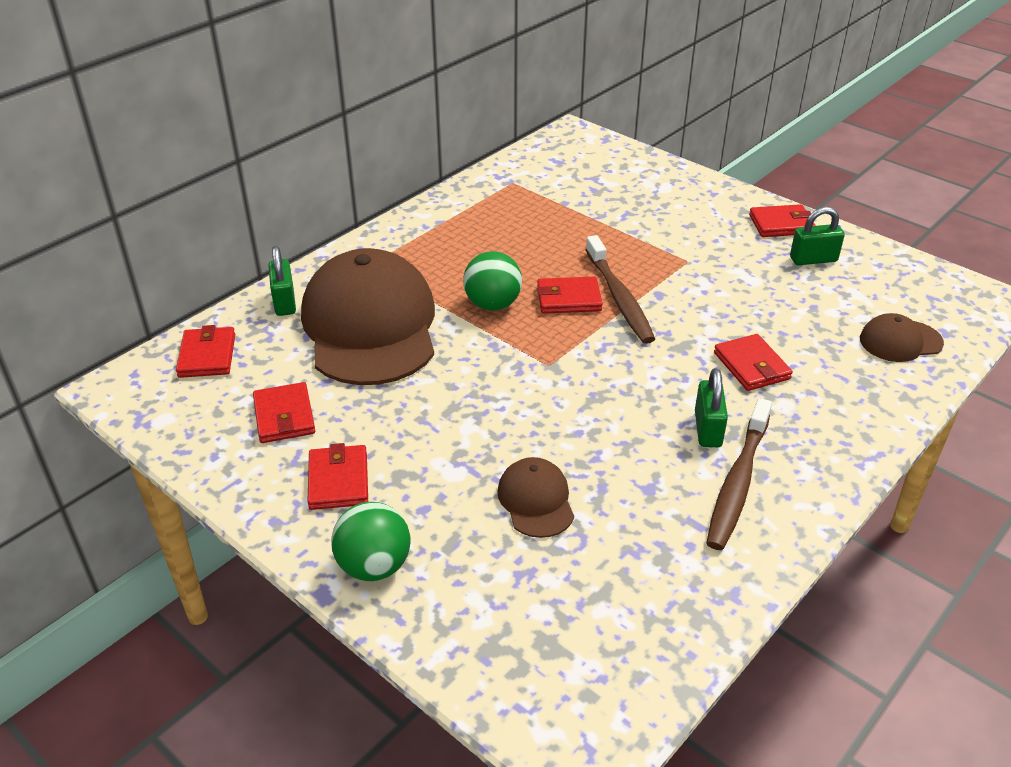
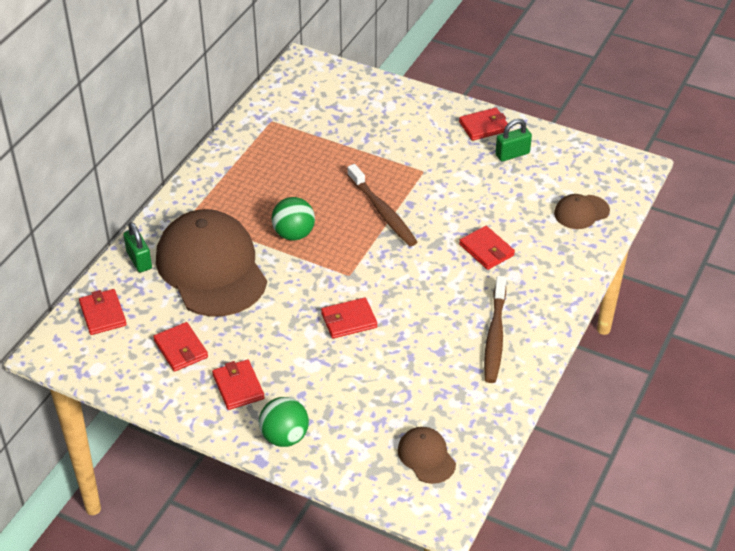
camera: 15 degrees left, 5 degrees up
brown cap [497,457,574,538] -> brown cap moved to [398,427,456,484]
red wallet [537,277,603,313] -> red wallet moved to [321,297,377,339]
green padlock [695,368,728,447] -> none

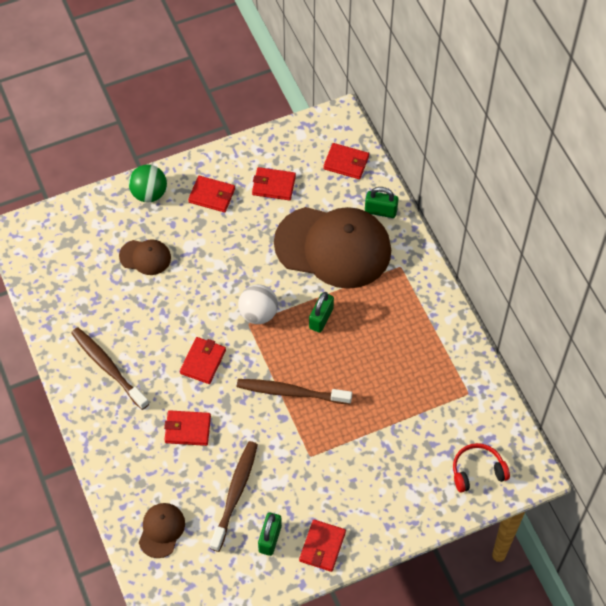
camera: 130 degrees right, 15 degrees up
green ball [271,197,315,241] -> green padlock [309,292,334,333]
red wallet [321,297,377,339] -> red wallet moved to [180,337,226,384]
brown cap [398,427,456,484] -> brown cap moved to [119,239,171,275]
none -> brown toothbrush [210,441,258,552]
none -> white ball [238,285,278,324]
none -> red headphones [453,443,510,493]

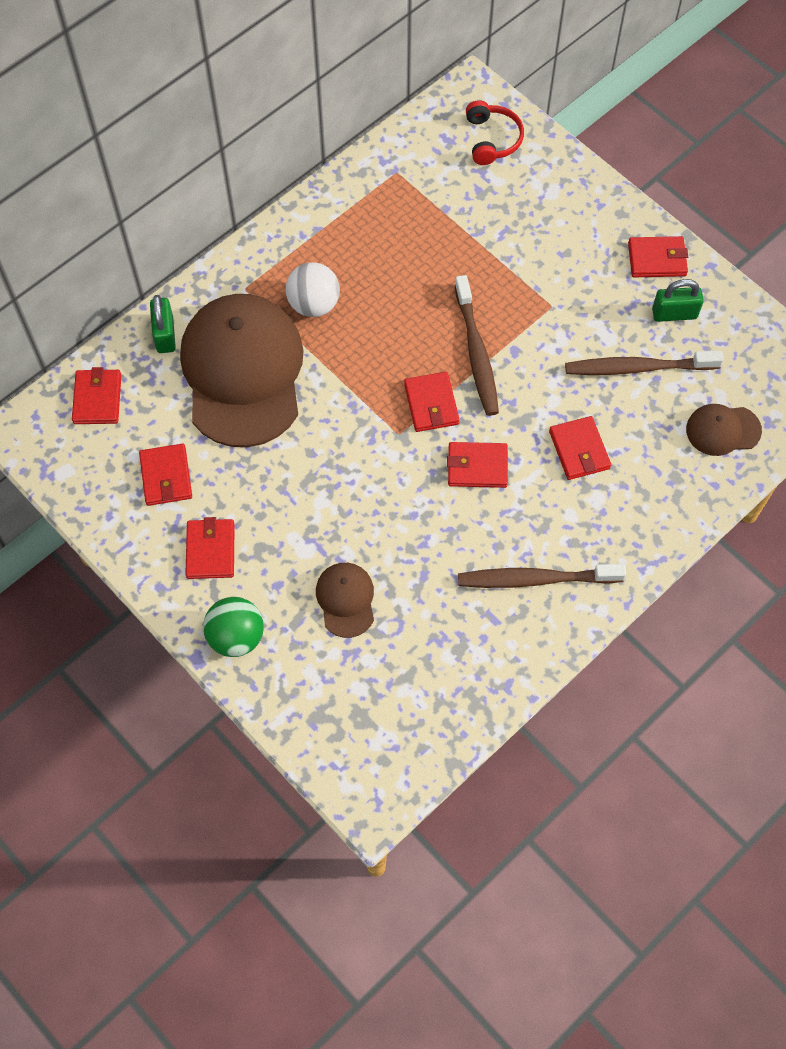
camera: 110 degrees left, 5 degrees up
brown toothbrush [71,327,149,410] -> brown toothbrush turned 60 degrees clockwise [458,564,626,588]
white ball [238,285,278,324] -> white ball moved to [286,262,340,317]
green padlock [309,292,334,333] -> none
red headphones [453,443,510,493] -> red headphones turned 150 degrees counterclockwise [466,100,524,165]
none -> red wallet [404,372,460,432]

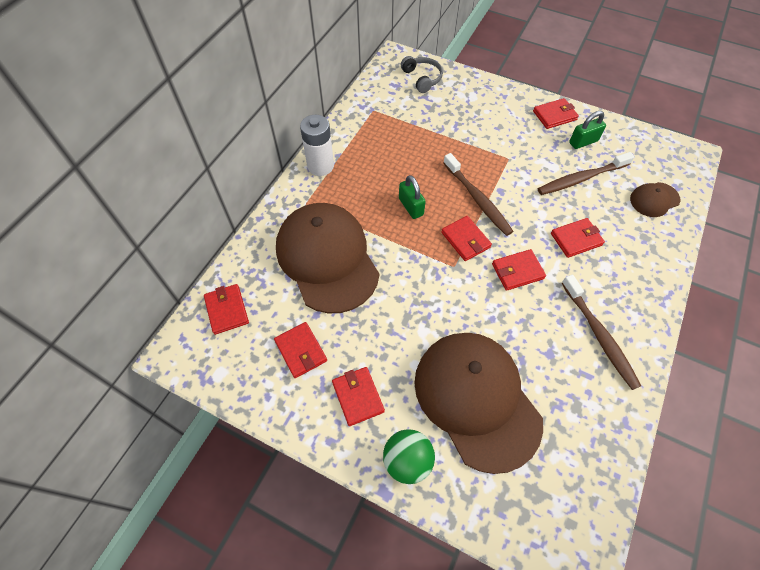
camera: 20 degrees left, 5 degrees down
green padlock [150,295,176,353] -> green padlock moved to [399,175,426,219]
white ball [286,262,340,317] -> none
brown cap [316,563,374,638] -> brown cap [414,333,543,474], size x2.27
brown toothbrush [458,564,626,588] -> brown toothbrush turned 90 degrees counterclockwise [562,275,641,390]
red headphones [466,100,524,165] -> grey headphones [401,56,443,93]
red wallet [549,416,611,480] -> red wallet turned 75 degrees counterclockwise [551,218,605,258]
none -> white battery [300,115,334,176]

